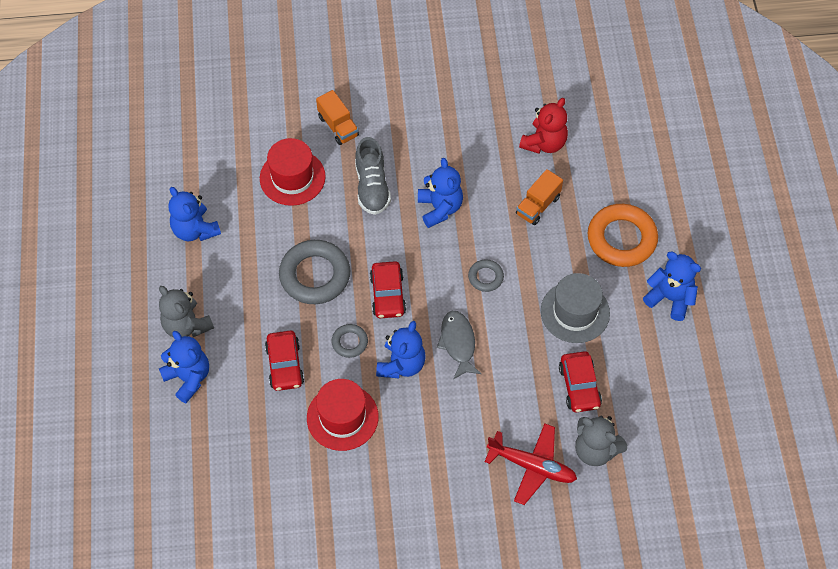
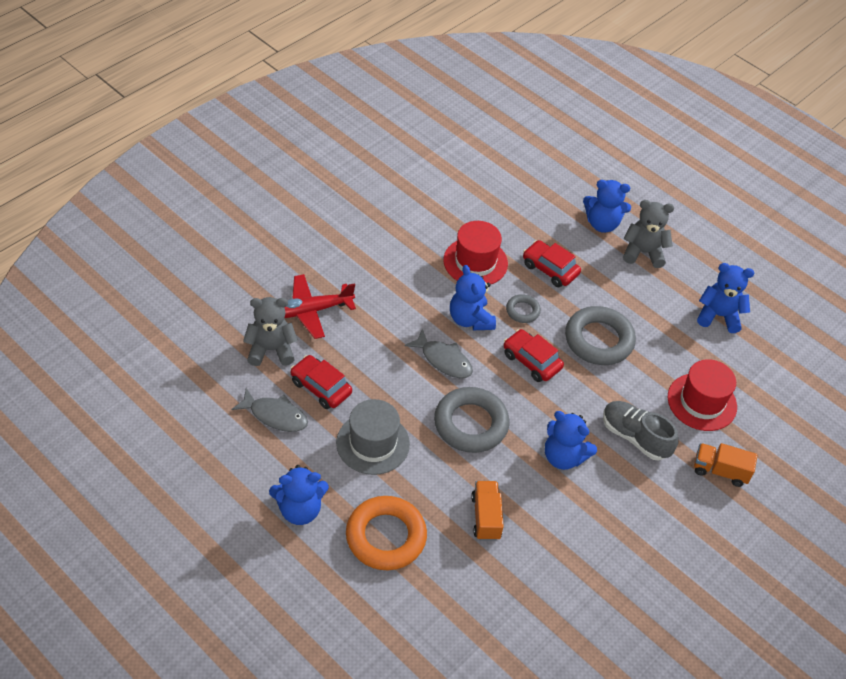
camera: 135 degrees right, 10 degrees down
grey ring [468,259,504,292] -> grey ring [434,387,509,453], size x2.00
red teddy bear [519,98,568,153] -> none
none -> grey fish [232,388,308,432]

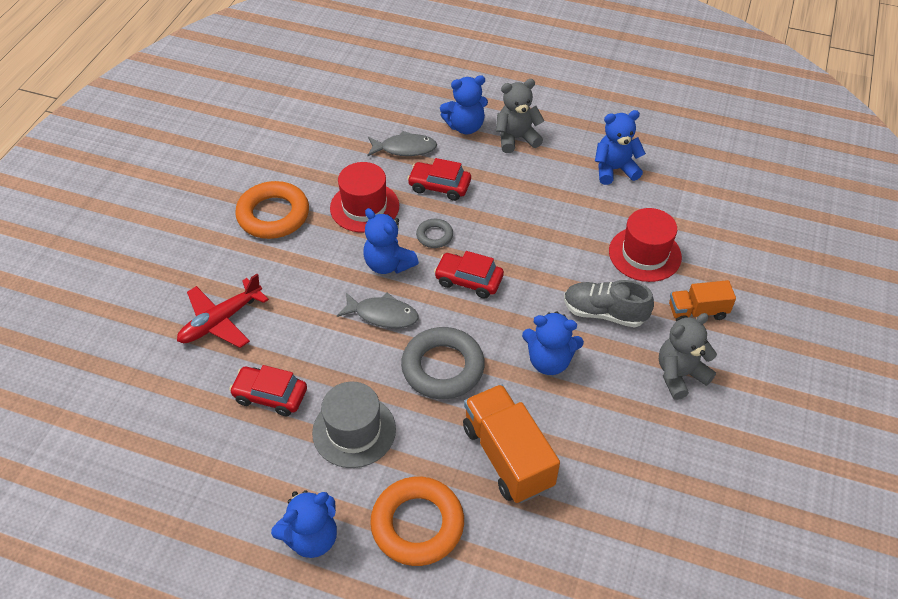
camera: 20 degrees left, 0 degrees up
grey fish [232,388,308,432] -> grey fish moved to [367,131,437,156]
grey teddy bear [243,297,298,366] -> grey teddy bear moved to [659,313,717,400]
orange truck [471,481,504,541] -> orange truck [463,384,560,503], size x1.72
grey ring [565,306,636,365] -> none
none -> orange ring [235,181,309,239]

